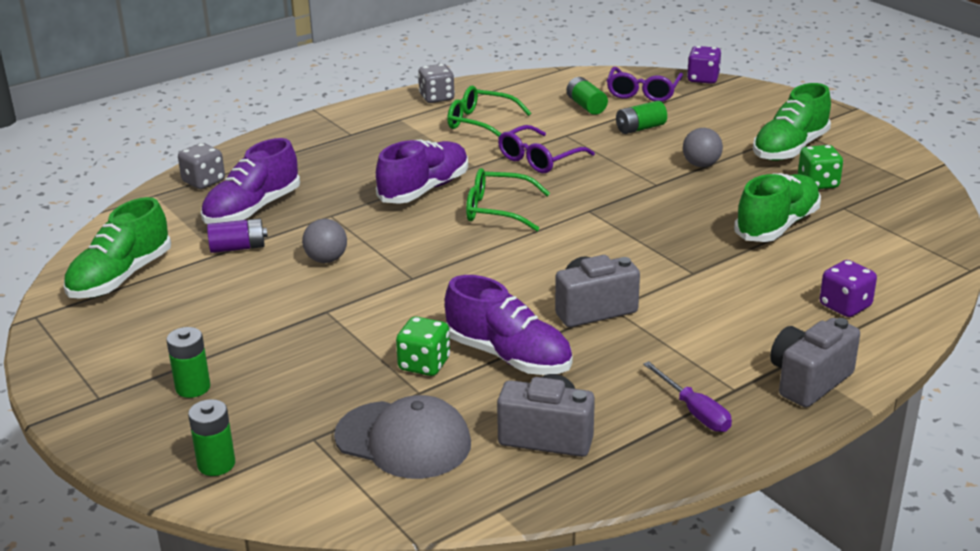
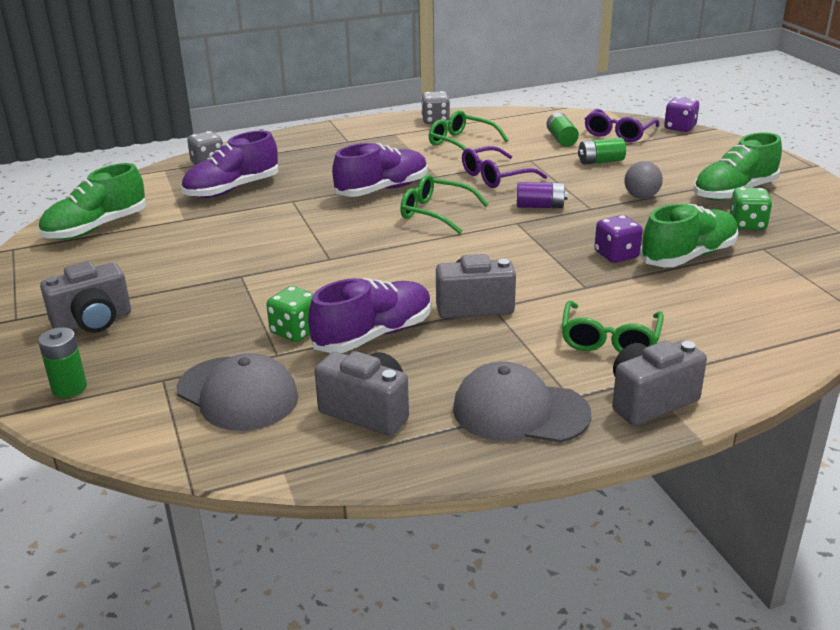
camera: 15 degrees right, 0 degrees up
green battery [166,327,210,398] -> grey camera [40,261,131,333]
purple battery [207,218,268,253] -> purple battery moved to [517,182,568,208]
grey ball [302,219,347,263] -> none
purple shoe [445,275,572,375] -> purple shoe turned 90 degrees counterclockwise [308,278,432,353]
purple screwdriver [643,361,732,432] -> grey cap [453,361,591,443]
purple dice [820,260,877,317] -> purple dice moved to [594,215,643,263]
none -> green glasses [561,301,664,353]

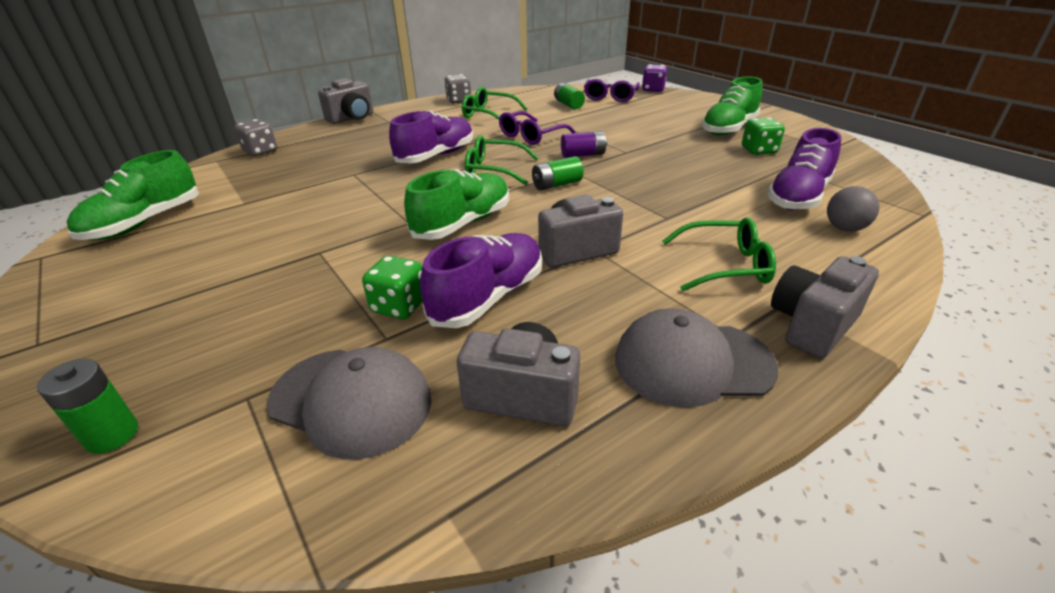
camera: 15 degrees left, 5 degrees up
grey camera [40,261,131,333] -> grey camera moved to [318,78,373,124]
purple shoe [181,131,279,198] -> purple shoe moved to [767,128,842,210]
green glasses [561,301,664,353] -> green glasses turned 90 degrees counterclockwise [662,217,776,291]
green battery [578,137,626,165] -> green battery moved to [532,156,584,191]
purple dice [594,215,643,263] -> none
grey ball [625,161,663,199] -> grey ball moved to [827,186,879,231]
green shoe [640,204,738,267] -> green shoe moved to [404,169,509,240]

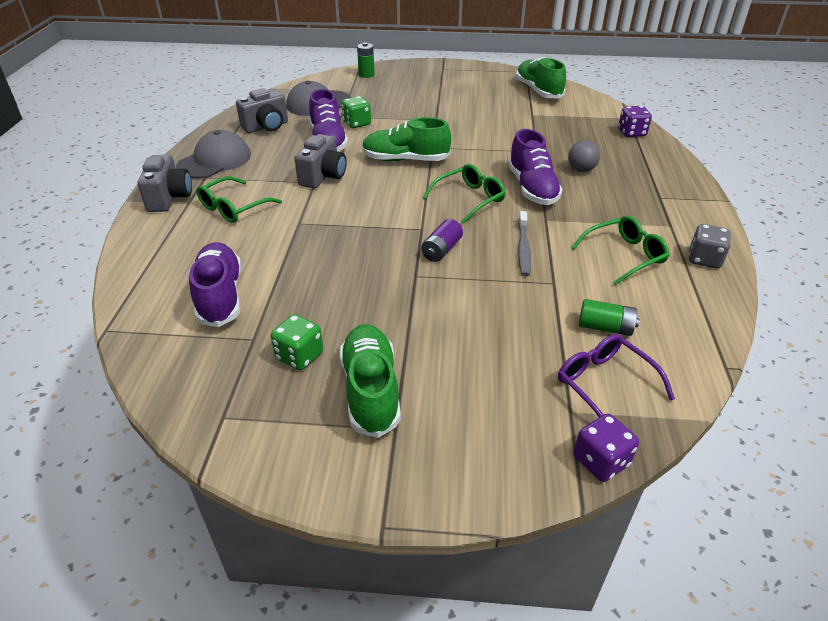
camera: 130 degrees right, 5 degrees up
grey dice [234,119,277,156] -> purple dice [618,106,652,137]
grey camera [318,78,373,124] -> none
green shoe [404,169,509,240] -> green shoe turned 105 degrees clockwise [362,117,451,161]
purple glasses [499,111,575,145] -> grey toothbrush [518,211,531,276]
green battery [532,156,584,191] -> none
grey ball [827,186,879,231] -> grey ball moved to [568,140,600,172]

